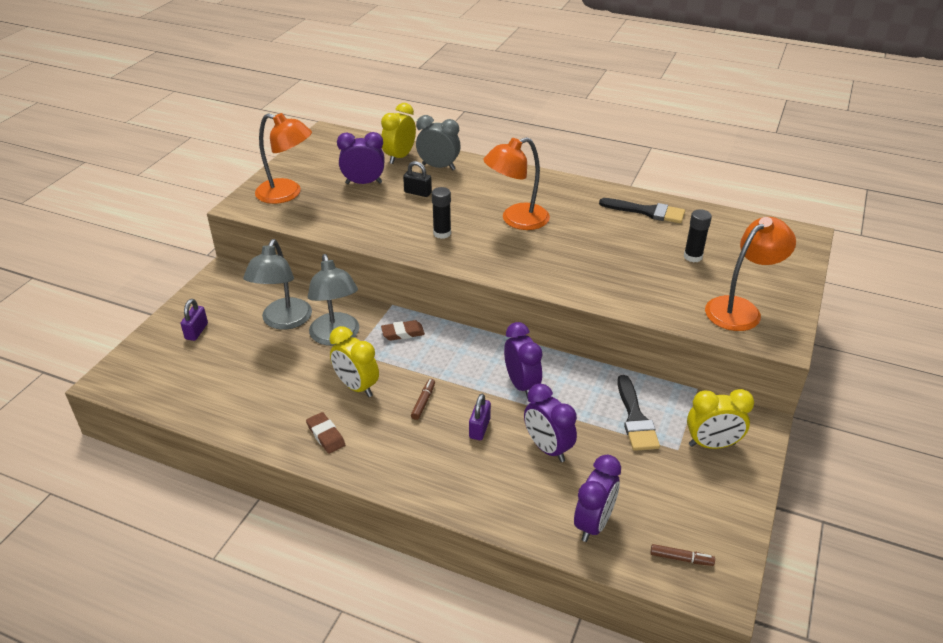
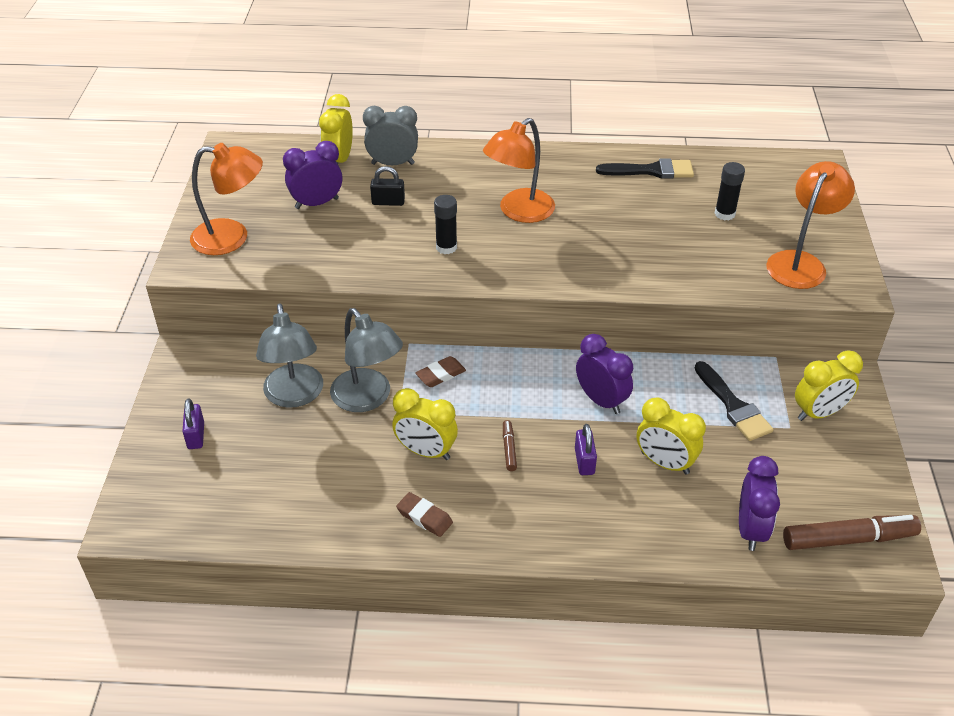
camera: 20 degrees left, 5 degrees up
purple clock [524,384,577,462] -> yellow clock [637,398,706,475]
brown marker [650,544,715,566] -> brown marker [783,515,921,550], size x2.09

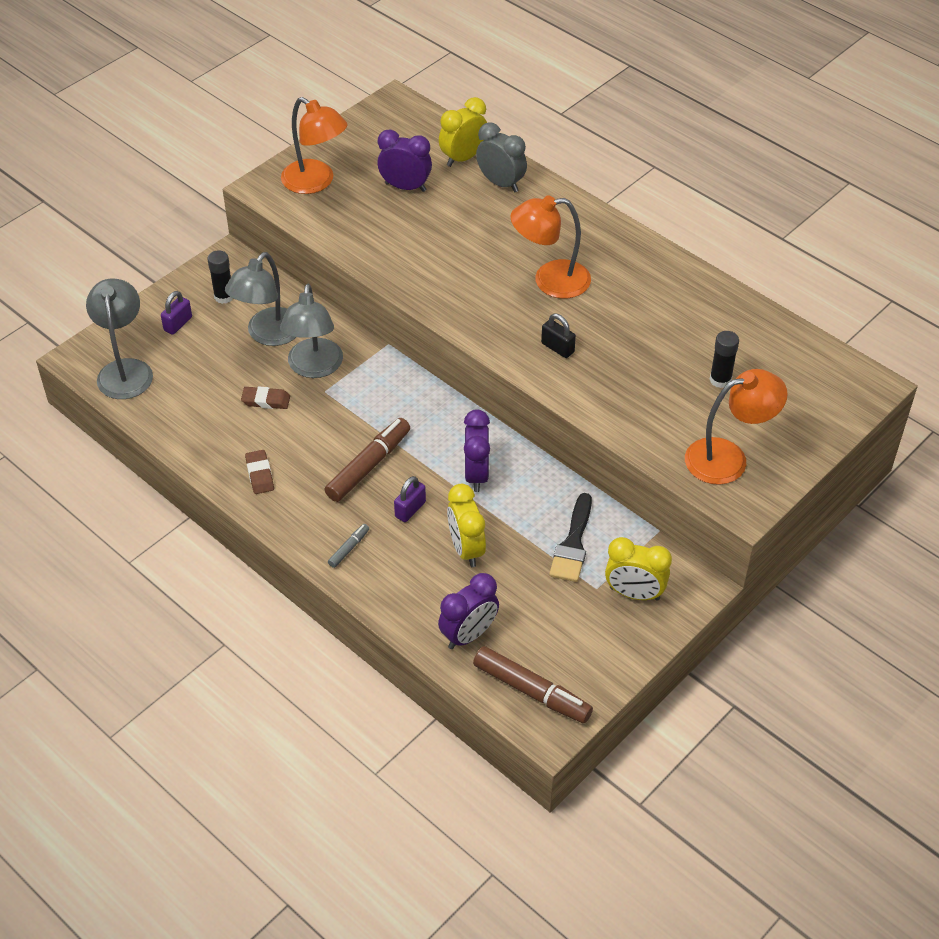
camera: 40 degrees right, 5 degrees up
black padlock [370,166,405,206] -> black padlock moved to [541,314,576,358]
yellow clock [392,388,458,460] -> none
brown eraser [415,356,466,387] -> brown eraser moved to [241,386,290,409]
black glue stick [434,195,457,254] -> black glue stick moved to [207,250,233,304]
brown marker [503,420,517,471] -> brown marker [324,418,410,502], size x2.09
black brush [596,158,694,179] -> none
none -> grey lamp [86,279,153,399]
none -> grey marker [328,524,369,568]

